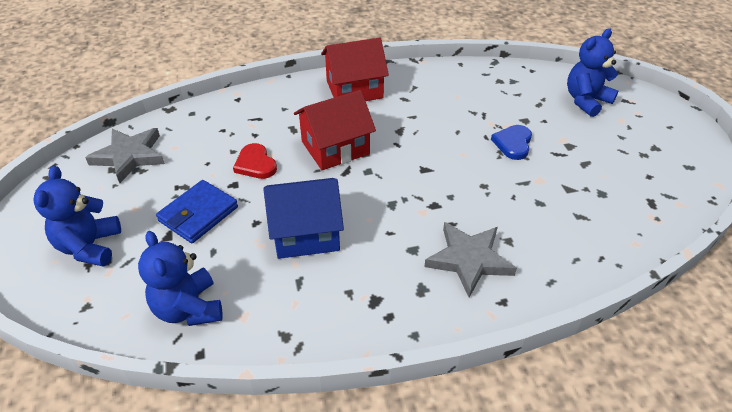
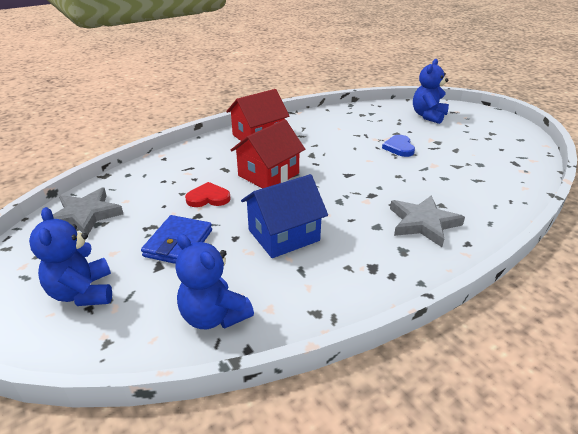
camera: 20 degrees left, 10 degrees down
red heart [233,143,277,179] -> red heart turned 135 degrees clockwise [185,182,231,207]

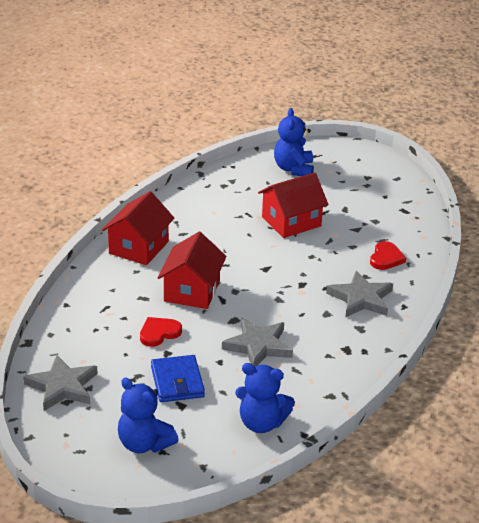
camera: 30 degrees left, 0 degrees up
blue house [241,174,328,258] -> grey star [222,318,293,367]
blue heart [382,135,415,157] -> red house [258,172,328,238]
none -> red heart [370,241,406,270]

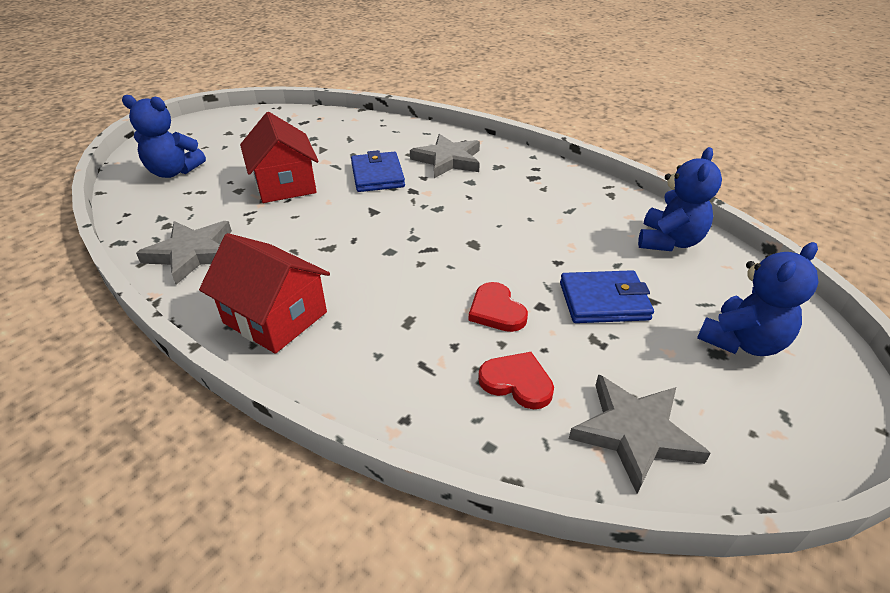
camera: 80 degrees left, 5 degrees up
red house [157,232,227,309] -> none
grey star [222,318,293,367] -> grey star moved to [136,221,232,285]
red heart [370,241,406,270] -> red heart moved to [478,352,554,409]
none -> blue wallet [351,150,405,192]

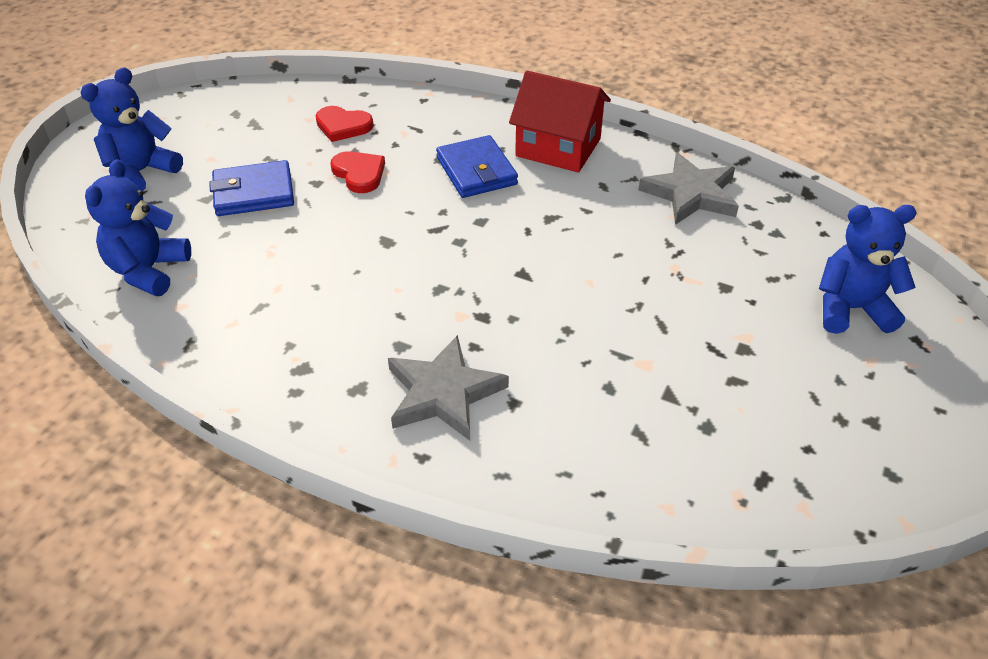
camera: 170 degrees right, 5 degrees up
red house [240,112,318,203] -> none
blue wallet [351,150,405,192] -> blue wallet moved to [436,135,518,198]
grey star [569,374,711,493] -> none

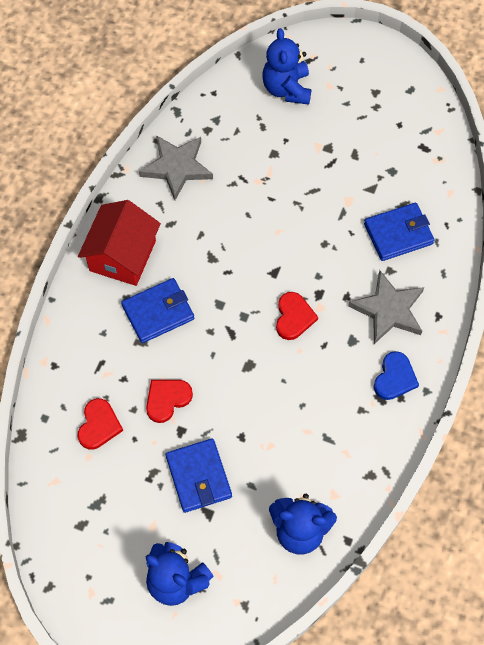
camera: 95 degrees left, 20 degrees up
none -> red heart [276,292,318,340]
none -> blue wallet [364,203,435,261]
none -> blue heart [374,351,419,400]

